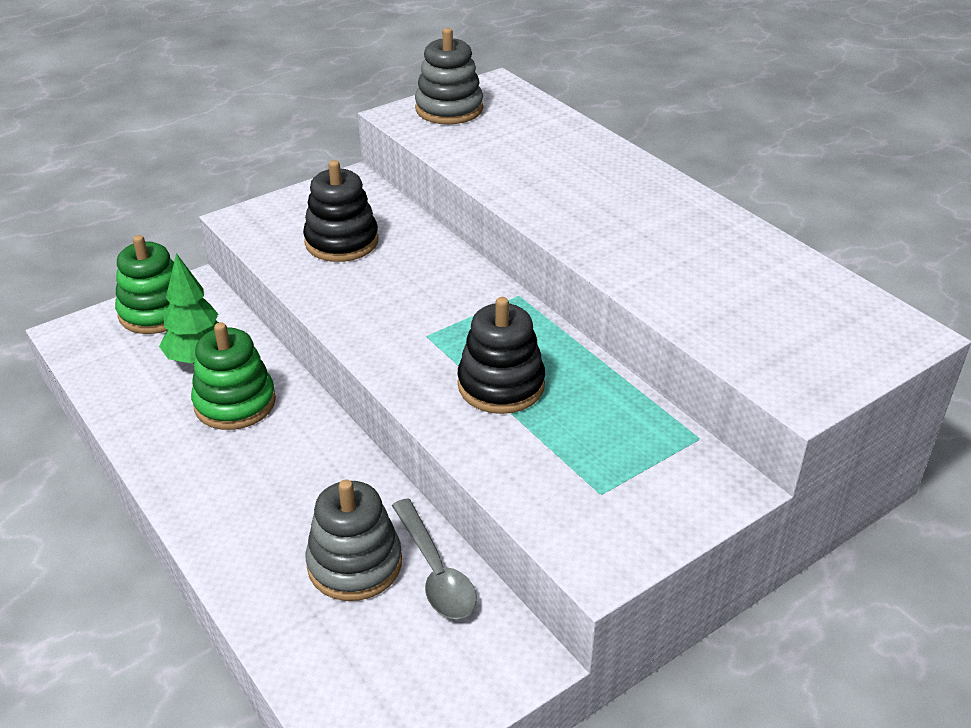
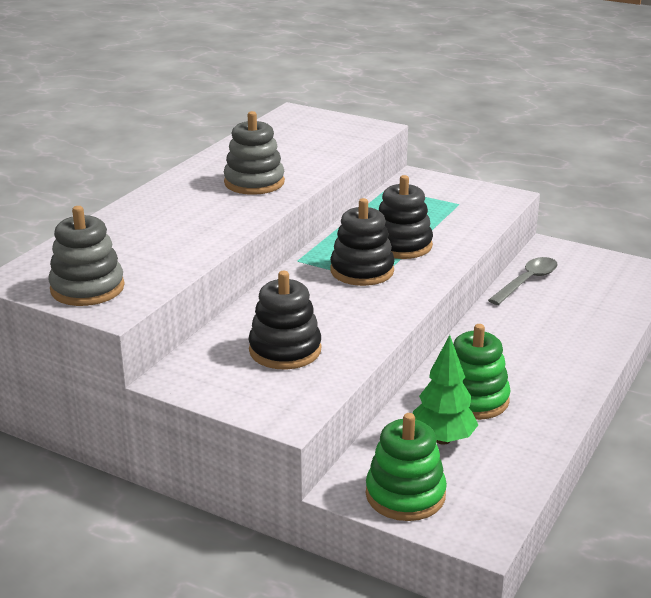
camera: 115 degrees left, 10 degrees down
grey stacking toy [305,479,402,601] -> grey stacking toy moved to [224,111,285,195]
none -> black stacking toy [330,198,395,286]

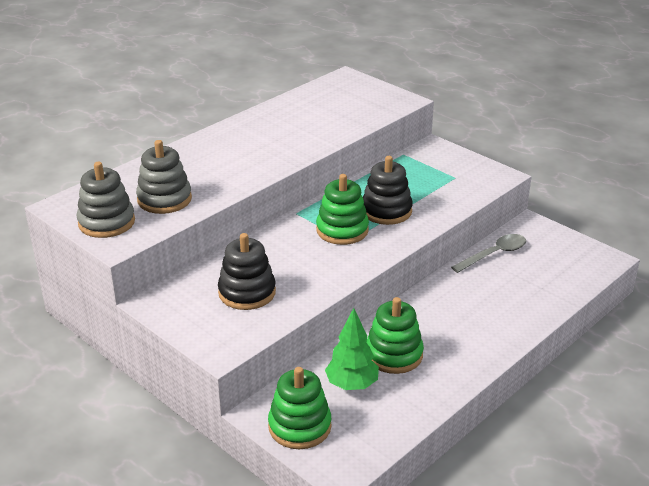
camera: 15 degrees right, 5 degrees up
grey stacking toy [224,111,285,195] -> grey stacking toy moved to [136,140,192,214]
black stacking toy [330,198,395,286] -> green stacking toy [316,174,369,245]

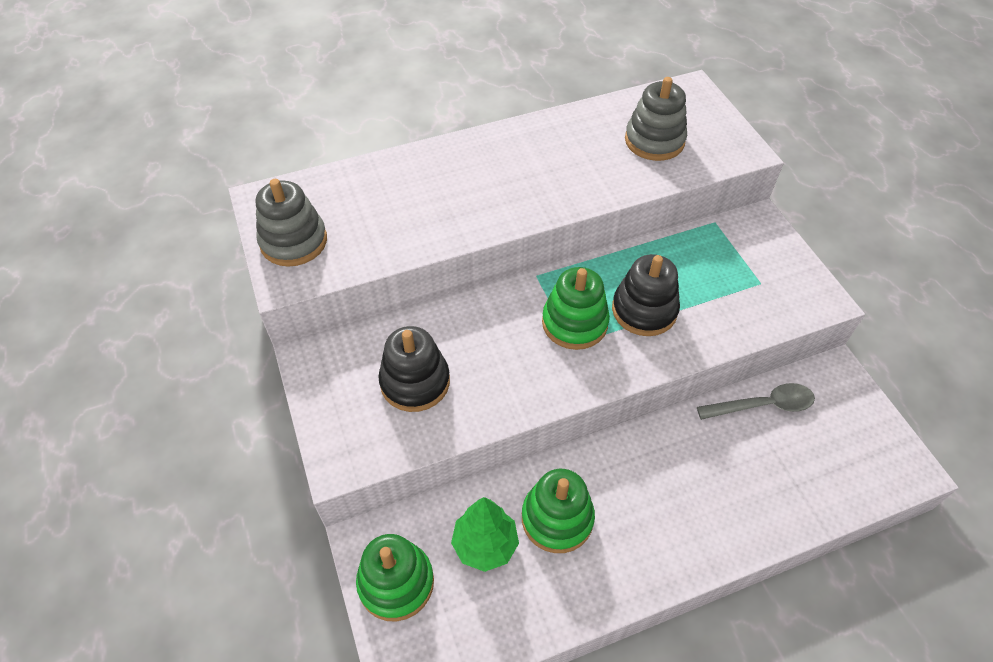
camera: 25 degrees right, 20 degrees up
grey stacking toy [136,140,192,214] -> grey stacking toy moved to [625,77,687,161]

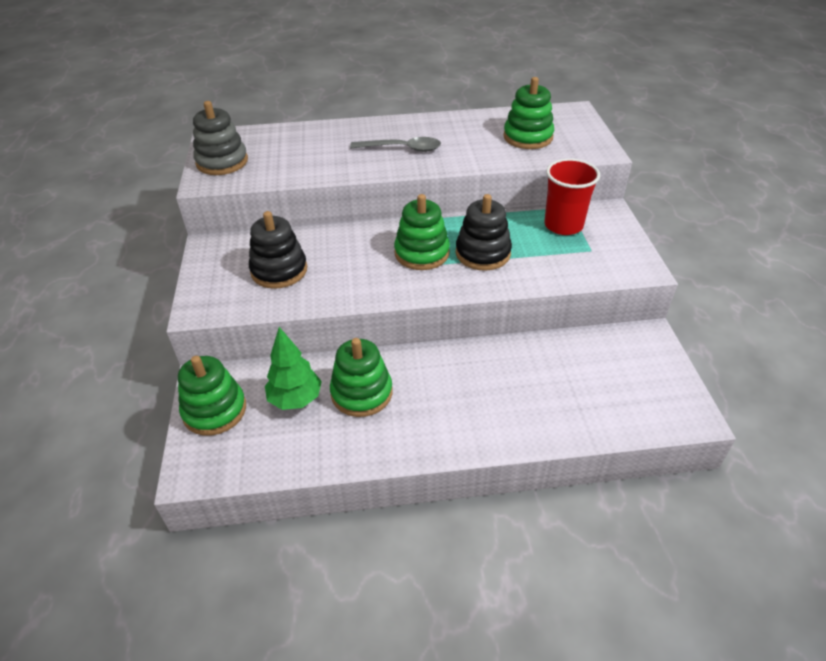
camera: 15 degrees right, 10 degrees down
grey stacking toy [625,77,687,161] -> green stacking toy [503,77,554,149]
grey spoon [697,383,815,420] -> grey spoon moved to [350,137,441,152]
none -> red cup [544,158,600,235]

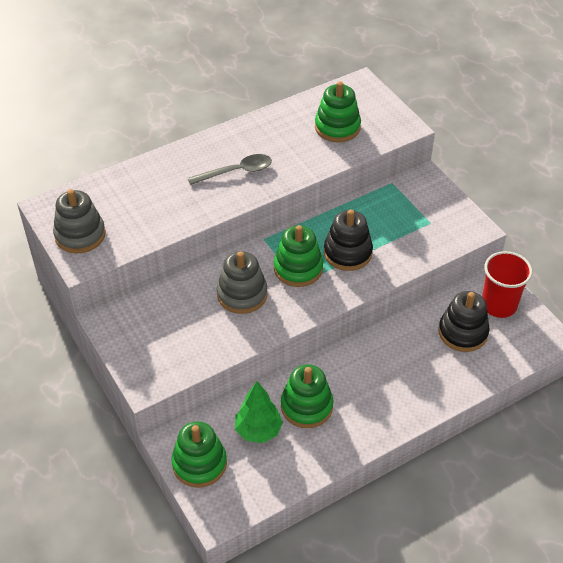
camera: 25 degrees left, 5 degrees up
black stacking toy [249,211,307,289] -> black stacking toy moved to [438,291,490,352]
red cup [544,158,600,235] -> red cup moved to [482,251,532,318]
none -> grey stacking toy [217,251,268,314]

